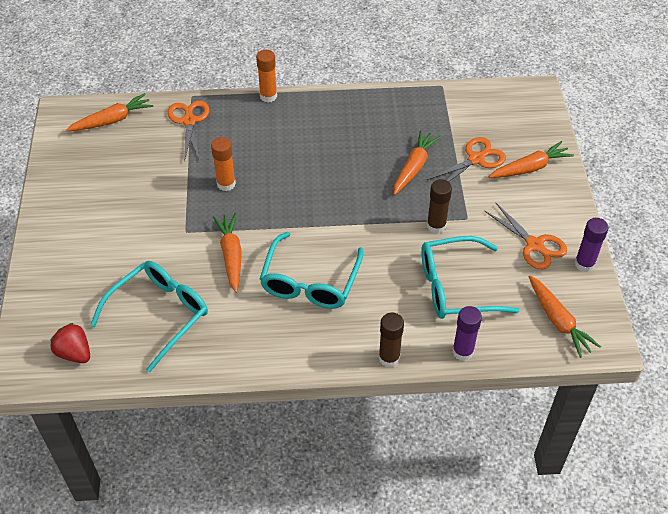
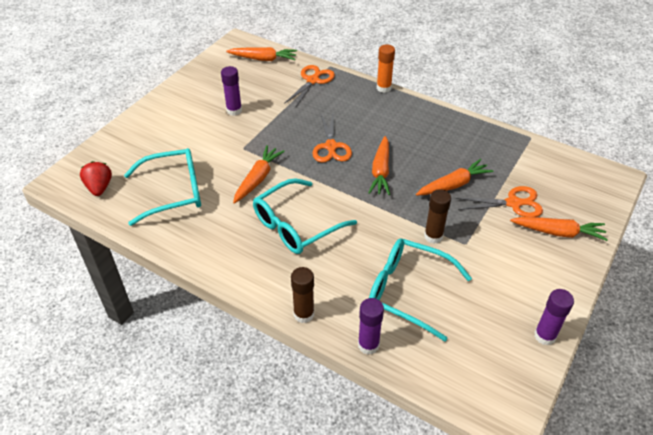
camera: 35 degrees right, 5 degrees down
orange glue stick [211,137,236,191] -> none
orange scissors [485,203,567,270] -> orange scissors moved to [312,114,352,163]
orange carrot [528,275,601,358] -> orange carrot moved to [368,136,390,195]
none -> purple glue stick [221,66,242,116]

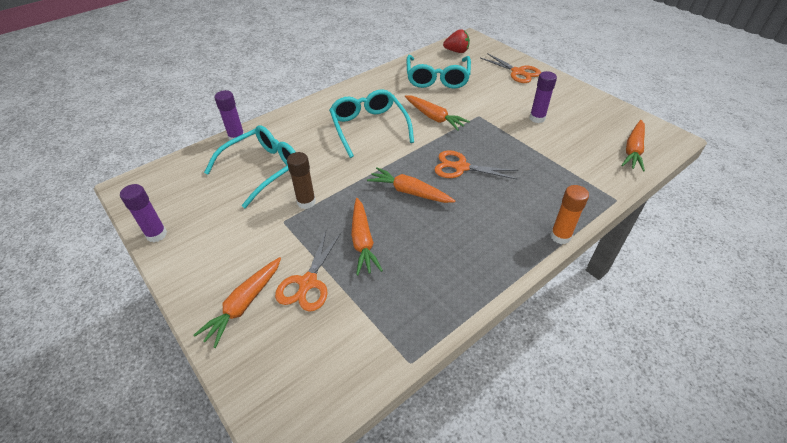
camera: 110 degrees right, 0 degrees up
orange scissors [284,65,335,108] -> orange scissors moved to [481,53,541,83]
brown glue stick [291,267,314,323] -> none

